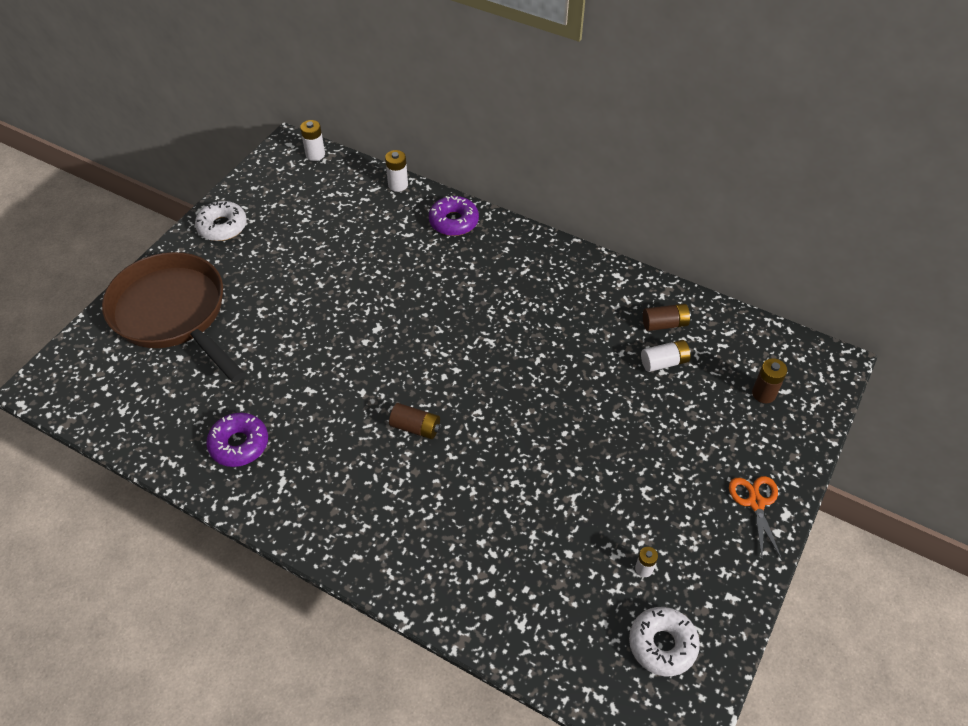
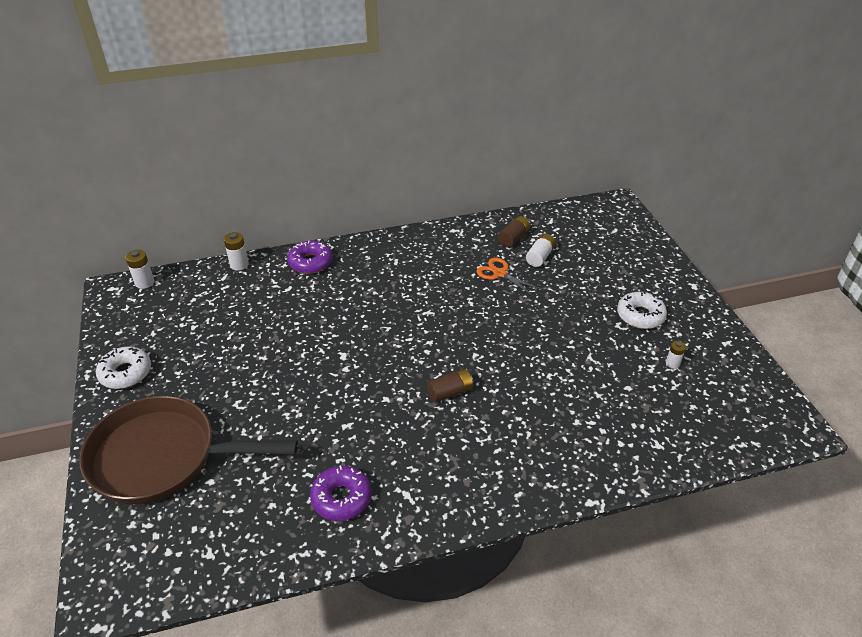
camera: 45 degrees left, 10 degrees down
white donut [629,607,700,676] -> white donut moved to [617,291,667,329]
orange scissors [729,476,782,560] -> orange scissors moved to [476,258,542,296]
brown battery [752,358,787,403] -> none

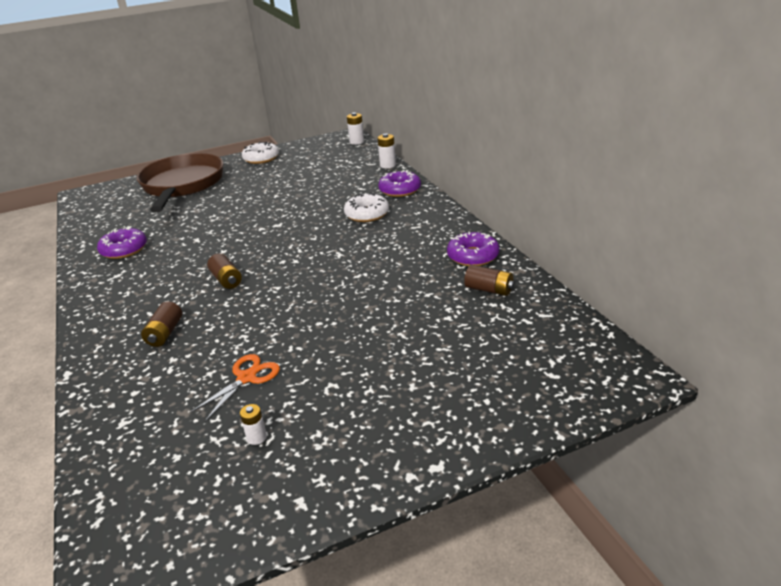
camera: 85 degrees right, 10 degrees down
orange scissors [476,258,542,296] -> orange scissors moved to [190,354,280,422]
white battery [526,234,555,267] -> none
white donut [617,291,667,329] -> white donut moved to [344,193,389,222]
none -> brown battery [141,301,182,347]
none -> purple donut [447,232,499,266]

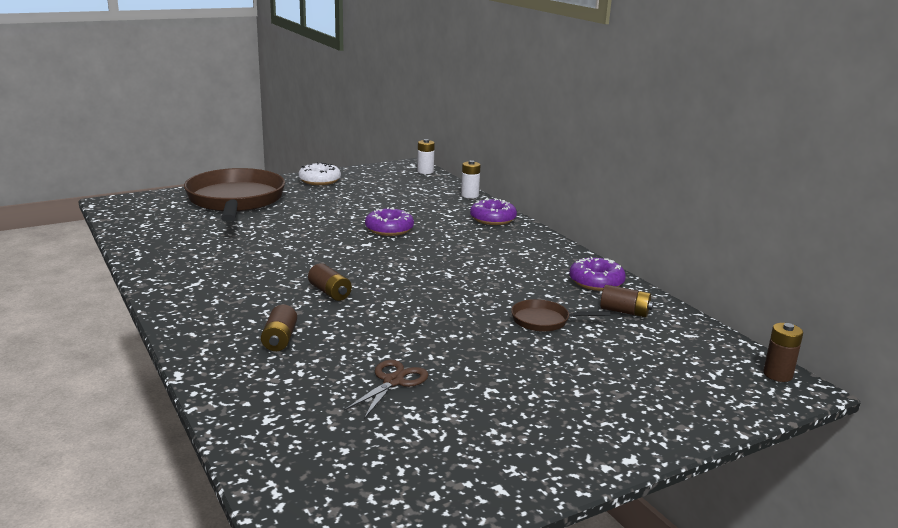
camera: 10 degrees left, 10 degrees down
purple donut [97,227,147,259] -> purple donut moved to [365,207,414,236]
orange scissors [190,354,280,422] -> brown scissors [344,360,428,419]
white battery [240,404,267,445] -> none
white donut [344,193,389,222] -> none
none -> brown pan [511,299,610,332]
none -> brown battery [763,323,803,382]

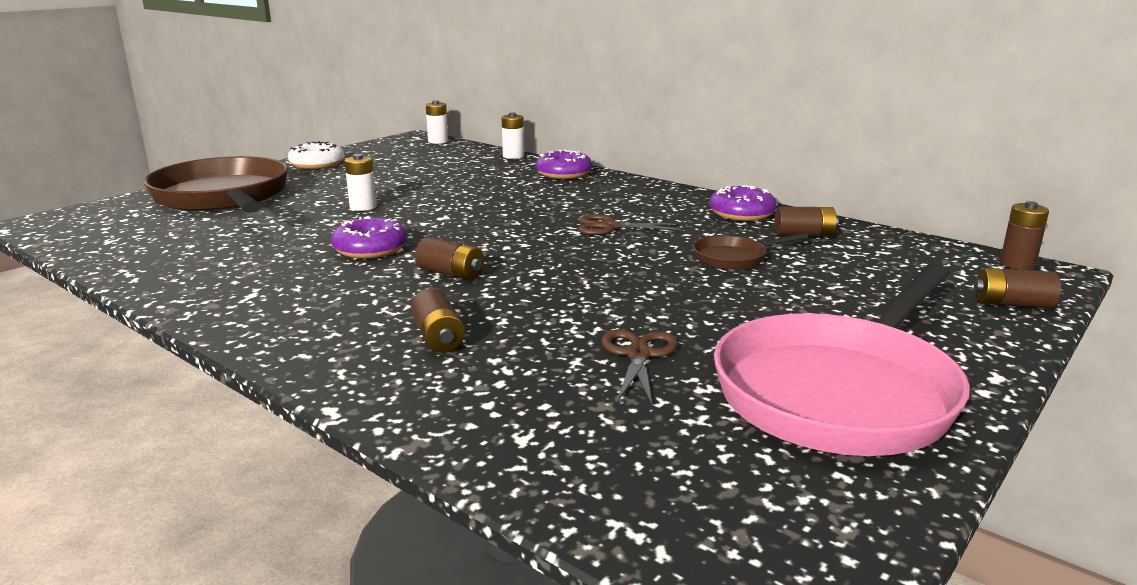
camera: 20 degrees left, 0 degrees up
purple donut [365,207,414,236] -> purple donut moved to [331,216,408,259]
none -> white battery [344,154,377,211]
none -> brown scissors [578,214,681,235]
none -> pink pan [714,263,970,456]
none -> brown battery [974,268,1061,308]

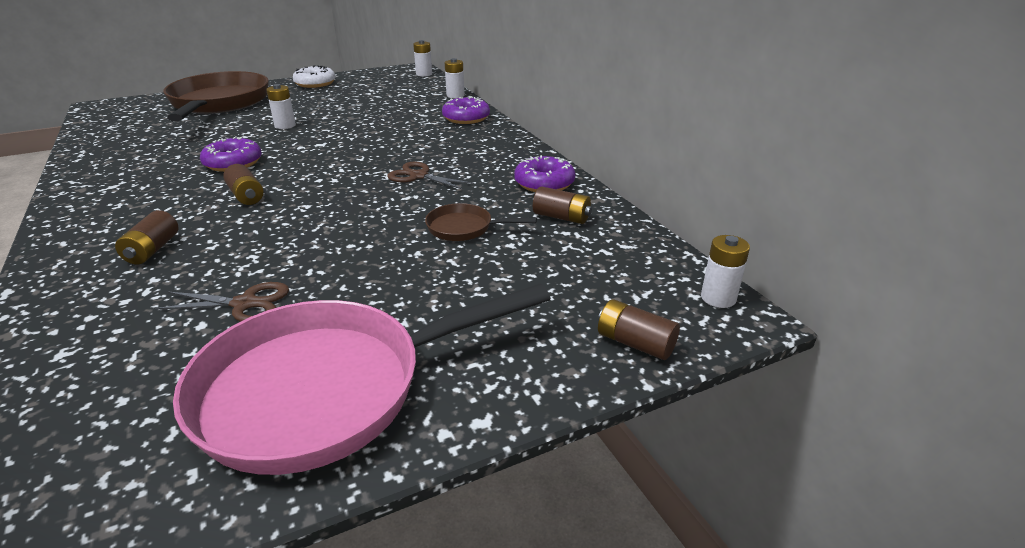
camera: 25 degrees right, 10 degrees up
brown scissors [601,329,678,407] -> brown scissors turned 60 degrees clockwise [153,282,289,322]
brown battery [1000,201,1049,270] -> white battery [701,235,750,308]

